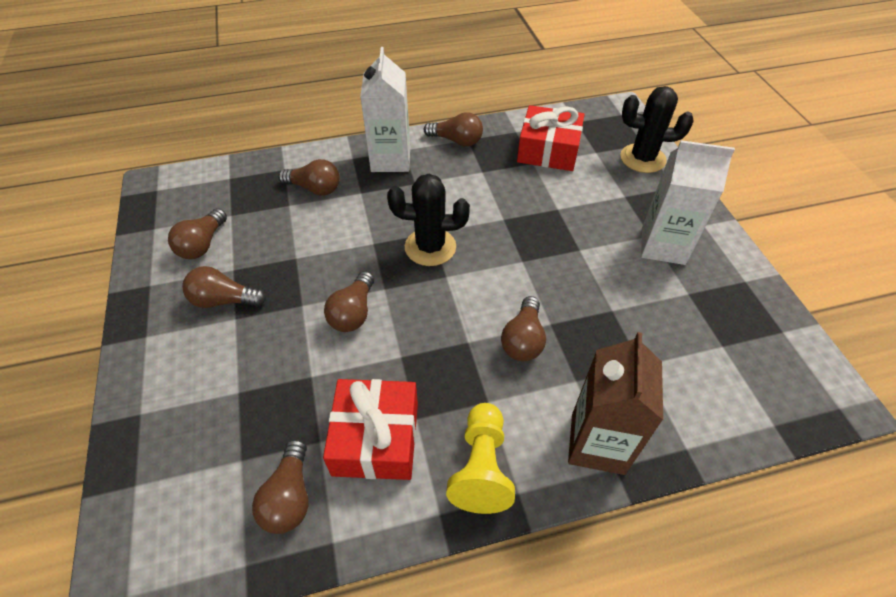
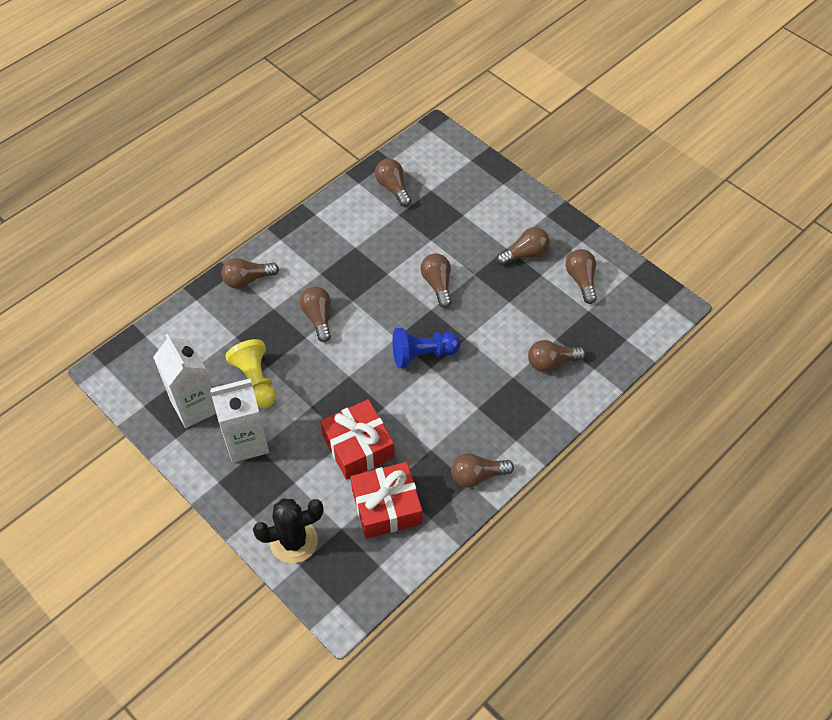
camera: 150 degrees right, 5 degrees up
red gift [323,379,418,480] -> red gift moved to [320,399,395,480]
white carton [360,47,410,172] -> white carton moved to [153,334,216,428]
black cactus [387,174,470,266] -> blue pawn [393,328,461,368]
yellow pawn [446,403,515,514] -> yellow pawn moved to [225,339,276,408]
brown carton [568,332,663,475] -> brown light bulb [221,258,279,289]

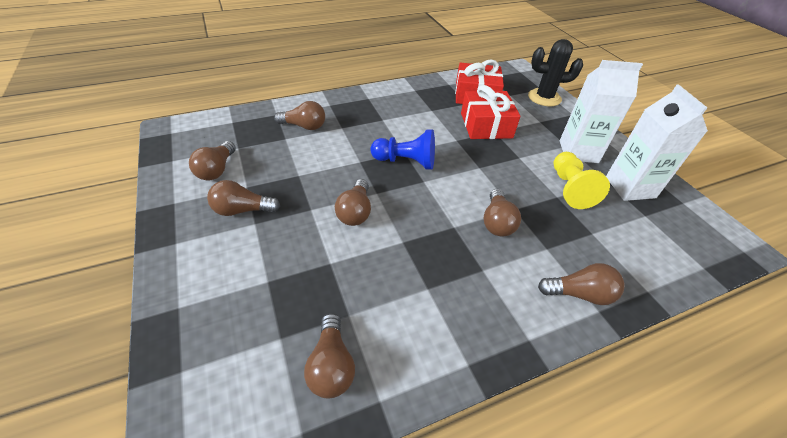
camera: 160 degrees left, 10 degrees down
brown light bulb [451,453,514,488] -> none

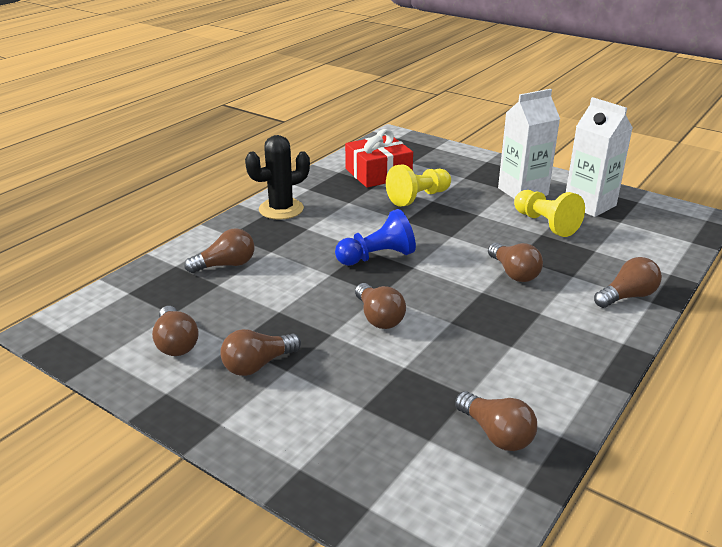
camera: 30 degrees left, 15 degrees down
red gift [461,85,520,139] -> yellow pawn [386,164,451,207]
black cactus [528,39,583,106] -> black cactus moved to [245,135,310,220]

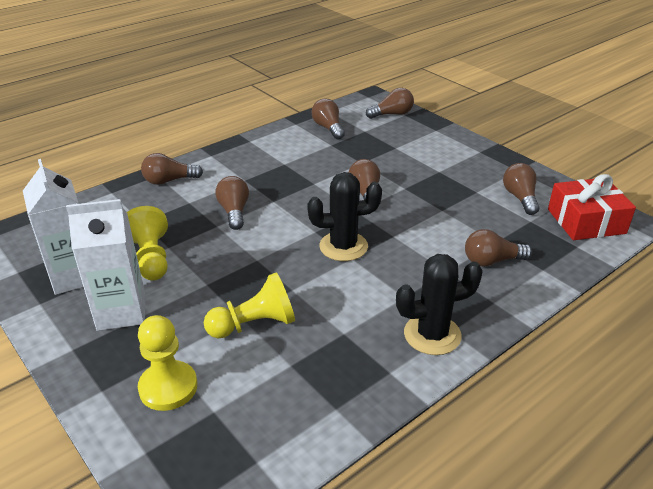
camera: 165 degrees left, 5 degrees up
brown light bulb [220,329,301,376] -> brown light bulb moved to [366,88,414,119]
blue pawn [335,209,416,266] -> black cactus [307,172,382,261]
red gift [345,129,413,187] -> red gift moved to [548,174,636,240]
none -> yellow pawn [138,315,197,411]

